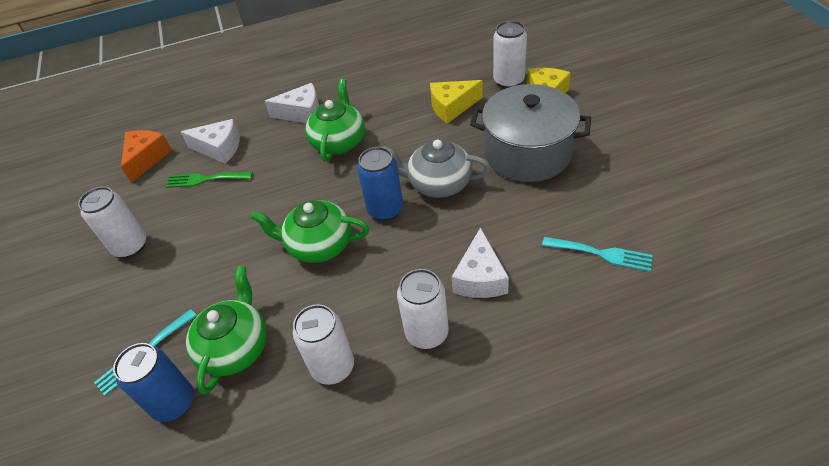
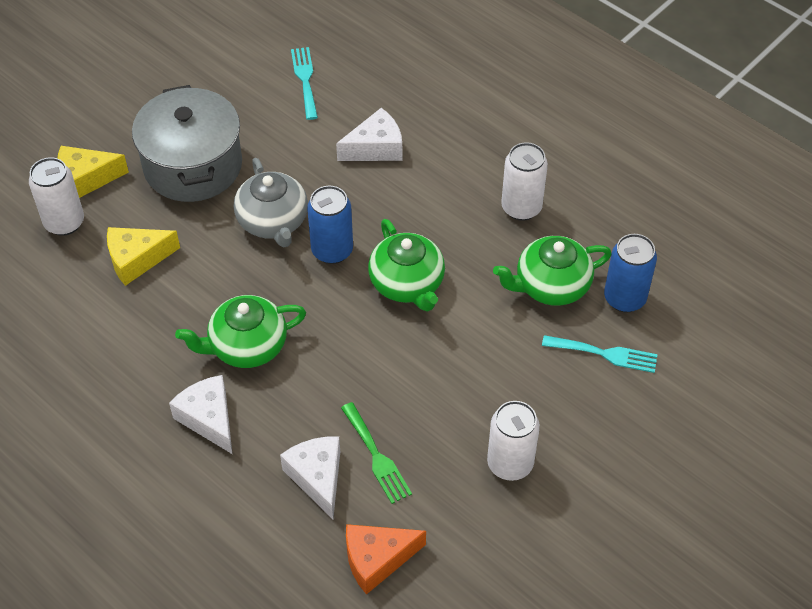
camera: 125 degrees left, 5 degrees up
white can [397,269,449,349] -> none
yellow cheese [430,80,483,124] -> yellow cheese turned 120 degrees clockwise [107,227,180,286]

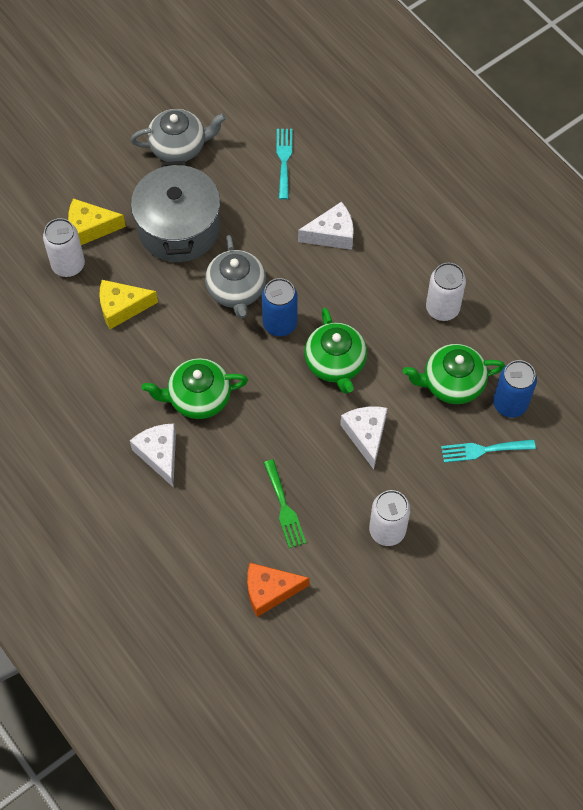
camera: 10 degrees right, 10 degrees up
white cheese [280,436,340,519] -> white cheese moved to [340,406,387,470]
turquoise fork [542,335,658,373] -> turquoise fork turned 150 degrees clockwise [441,439,536,463]
none -> grey teapot [131,109,226,162]

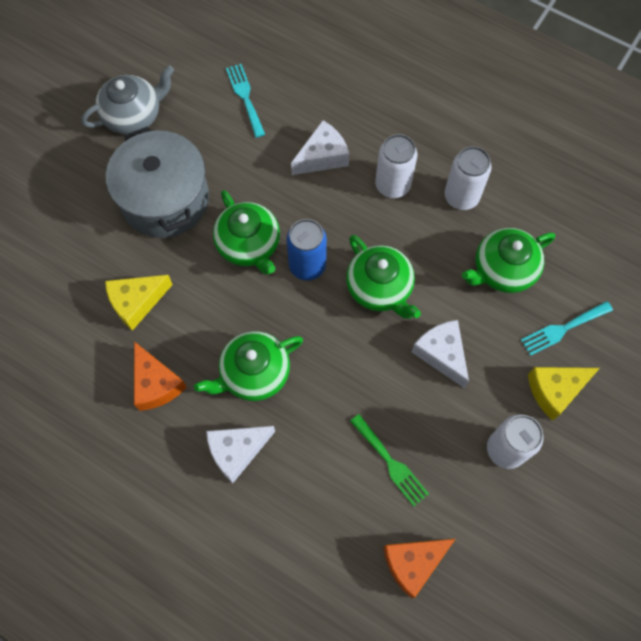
camera: 20 degrees left, 5 degrees up
white can [43,218,85,277] -> white can moved to [375,134,417,198]
yellow cheese [68,199,126,245] -> yellow cheese moved to [528,367,600,421]
white cheese [130,424,176,487] -> white cheese turned 75 degrees counterclockwise [206,426,275,483]
grey teapot [205,235,266,319] -> green teapot [213,190,280,275]
blue can [493,360,537,418] -> none
none -> orange cheese [134,342,187,411]

